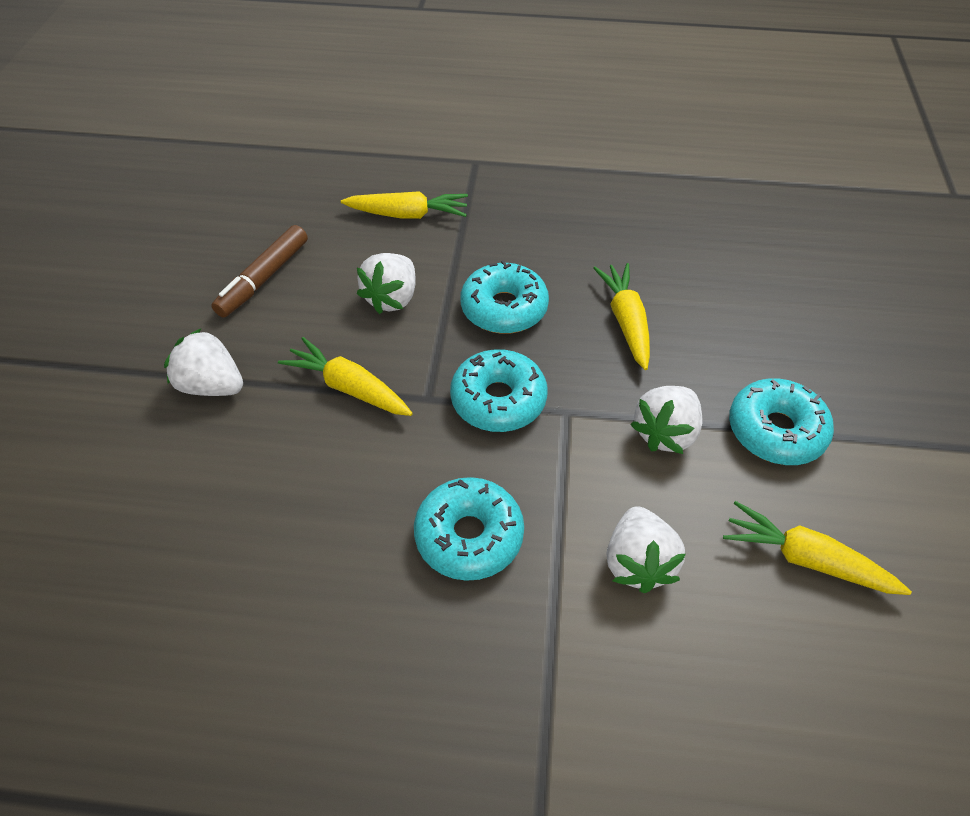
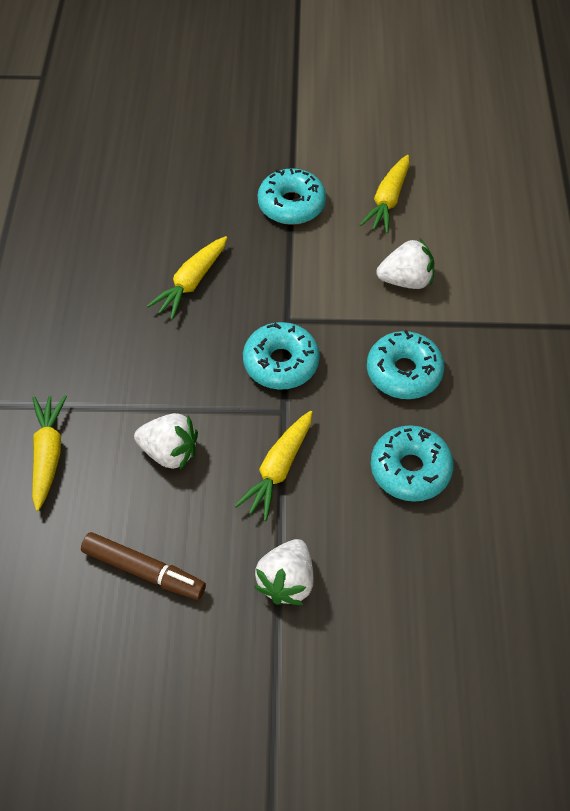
camera: 95 degrees left, 5 degrees up
turquoise donut [461,260,549,334] -> turquoise donut moved to [371,425,454,502]
yellow carrot [593,263,650,370] -> yellow carrot turned 45 degrees counterclockwise [147,236,227,320]
white strawberry [630,386,702,454] -> none

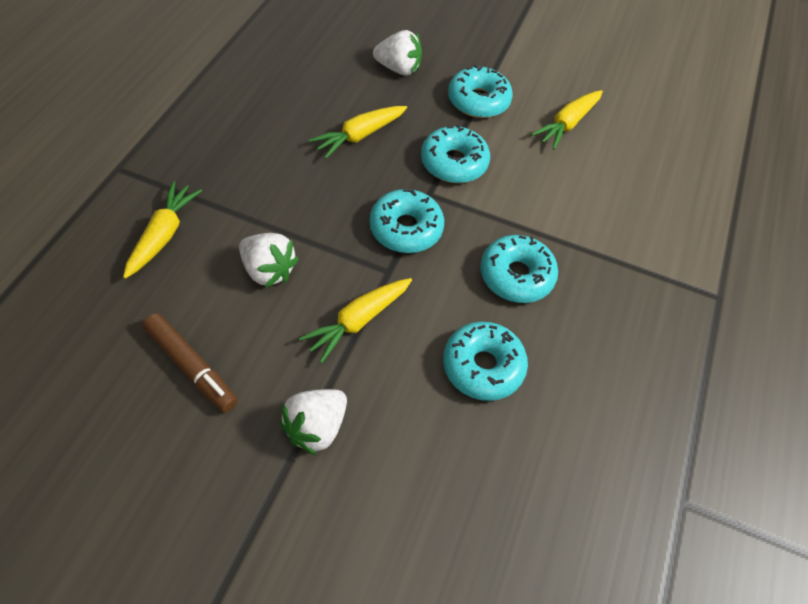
camera: 15 degrees right, 0 degrees up
white strawberry [377,239,434,289] -> white strawberry moved to [373,30,422,76]
none -> turquoise donut [421,124,490,183]

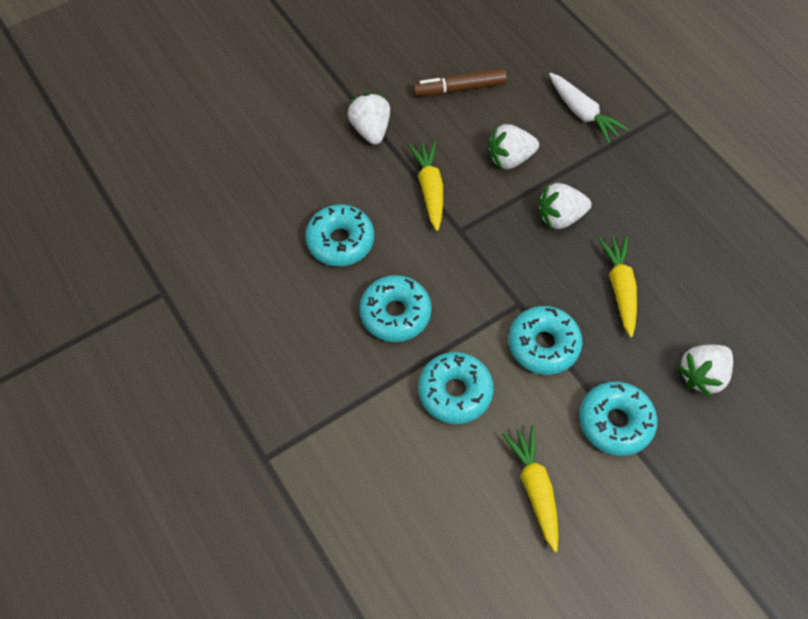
camera: 130 degrees right, 5 degrees up
yellow carrot [123,181,202,279] -> white carrot [549,73,628,143]
turquoise donut [369,189,444,253] -> turquoise donut moved to [418,352,494,424]
none -> white strawberry [538,183,592,230]

